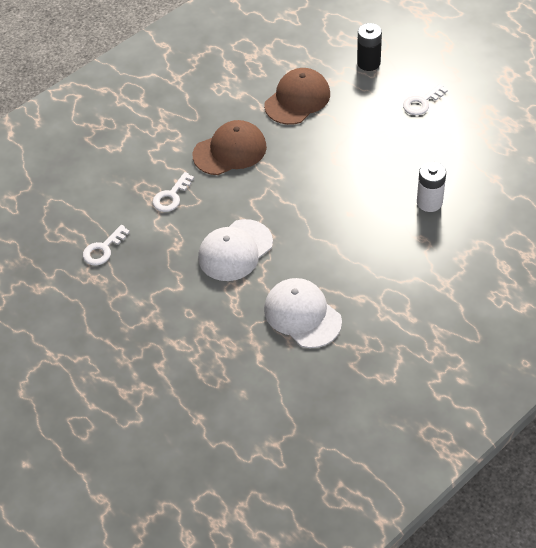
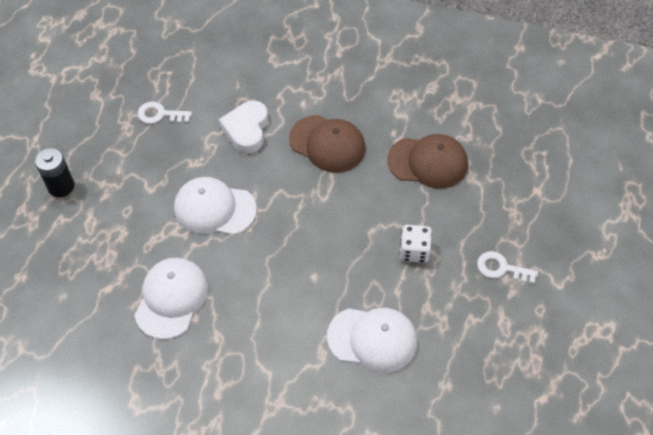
camera: 55 degrees right, 5 degrees up
white key [153,172,194,212] -> white heart [219,101,268,153]
black battery [357,23,382,71] -> black battery moved to [35,148,74,197]
white battery [417,162,446,212] -> white cap [327,308,417,373]
none -> white dice [400,225,432,263]

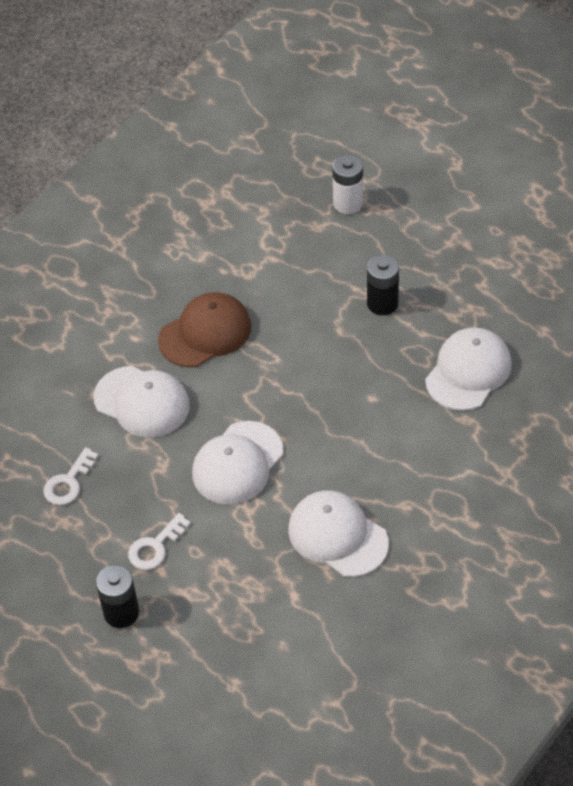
camera: 65 degrees left, 5 degrees down
white heart [219,101,268,153] -> white cap [93,366,190,438]
brown cap [387,134,468,189] -> none
white dice [400,225,432,263] -> black battery [367,255,399,315]
white key [477,251,538,284] -> white key moved to [128,513,191,570]
none -> white battery [332,155,363,214]

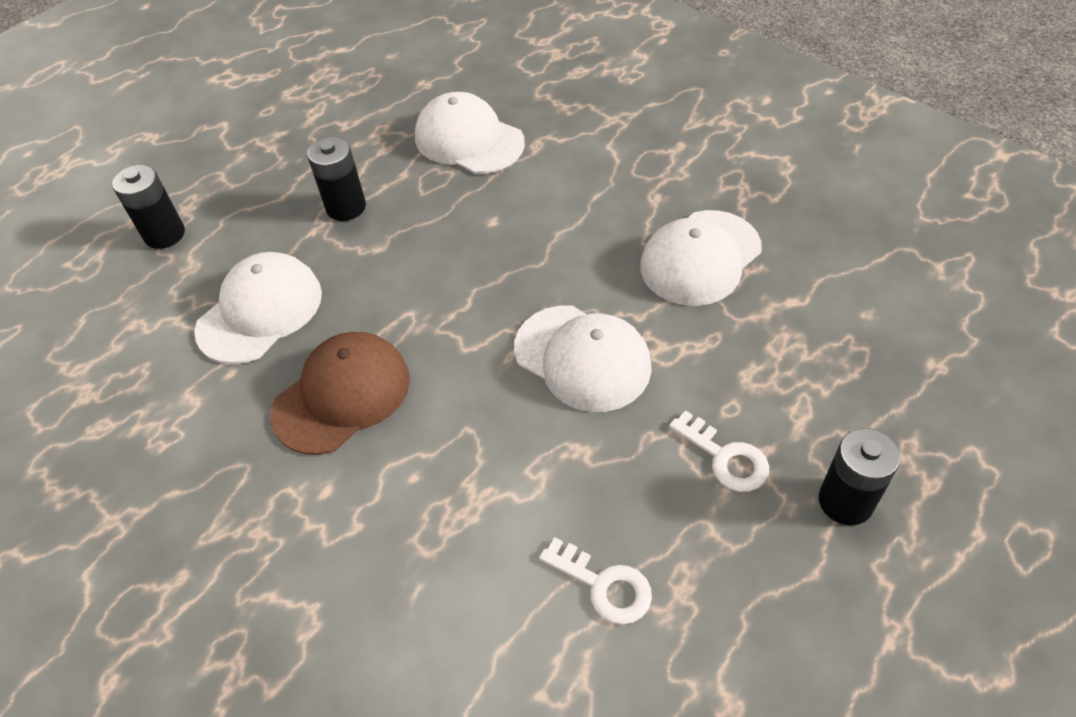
camera: 85 degrees left, 0 degrees up
white cap [93,366,190,438] -> white cap moved to [194,252,322,364]
brown cap [158,292,251,367] -> brown cap turned 75 degrees clockwise [270,332,410,455]
white battery [332,155,363,214] -> black battery [112,165,185,249]

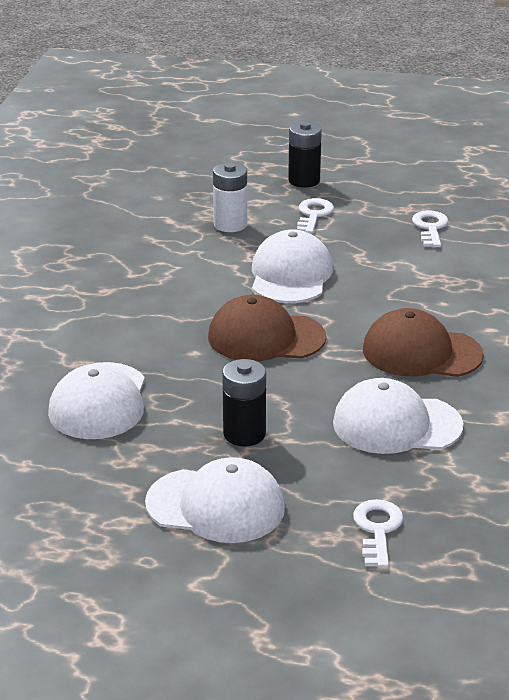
camera: 125 degrees left, 20 degrees down
black battery [112,165,185,249] -> white key [353,499,403,568]
white cap [640,210,762,306] -> white cap moved to [145,457,285,543]
none -> brown cap [208,295,326,361]
none -> white battery [213,163,247,232]

